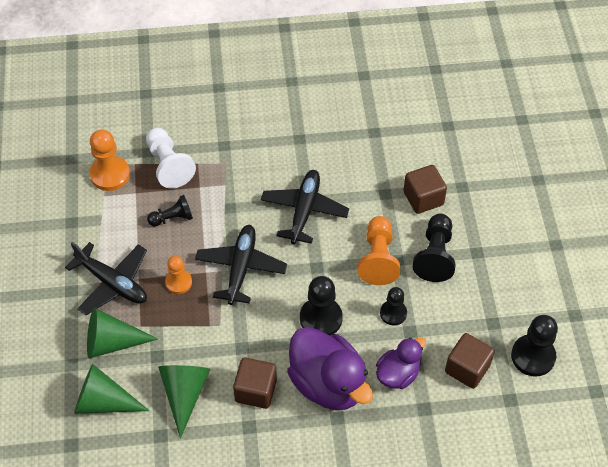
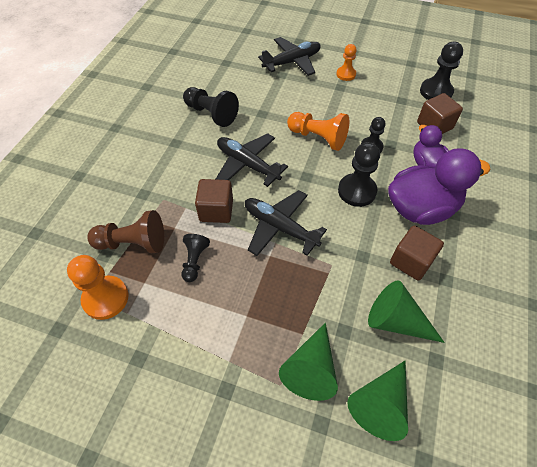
camera: 65 degrees left, 0 degrees up
black plane [65,242,147,315] -> black plane moved to [258,37,321,76]
white pawn [146,128,196,189] -> brown pawn [87,210,164,253]
orange pawn [165,256,192,294] -> orange pawn moved to [336,44,357,81]
brown cube [403,165,447,214] -> brown cube moved to [195,179,233,223]
black pawn [412,214,456,282] -> black pawn moved to [183,87,239,127]

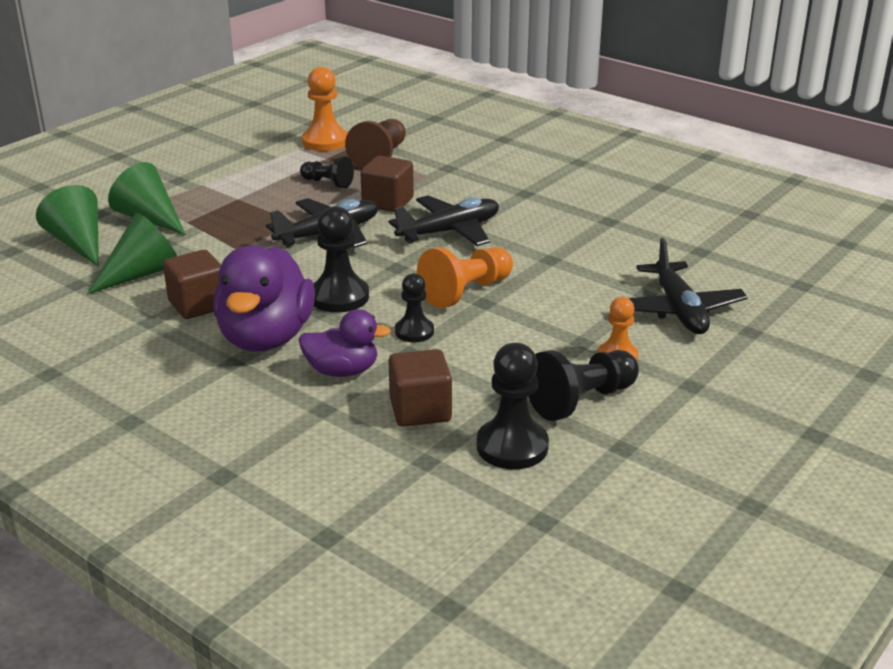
camera: 110 degrees right, 25 degrees down
black pawn [183,87,239,127] -> black pawn moved to [528,350,639,421]

